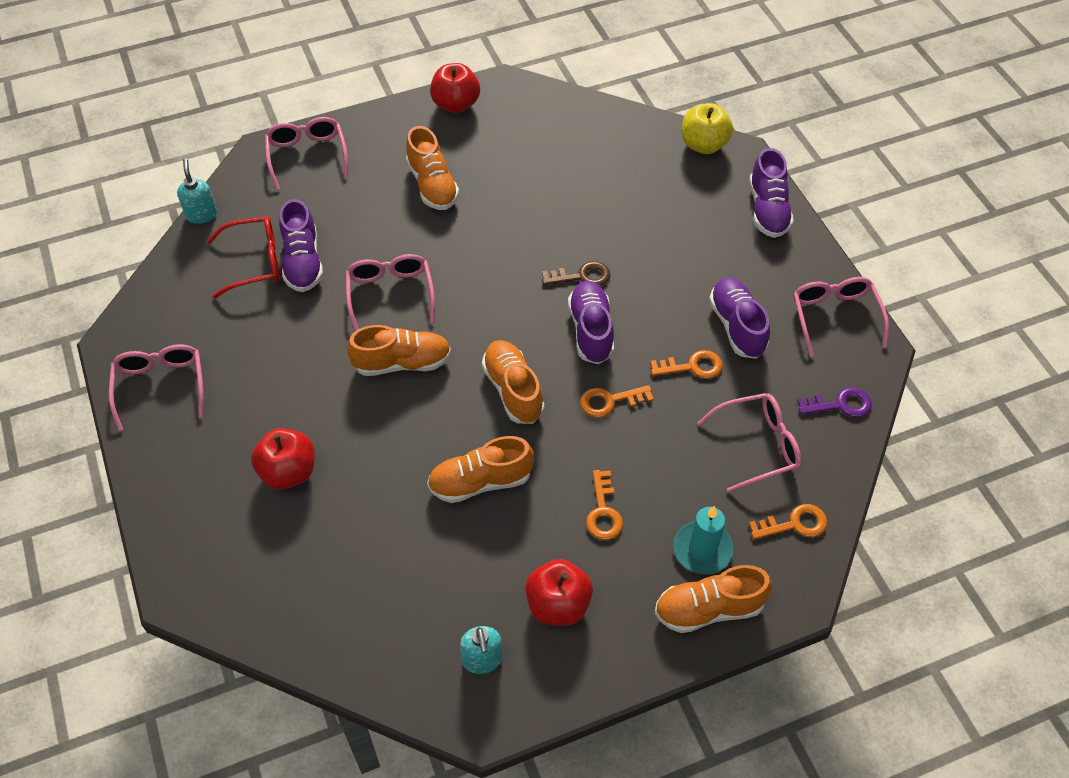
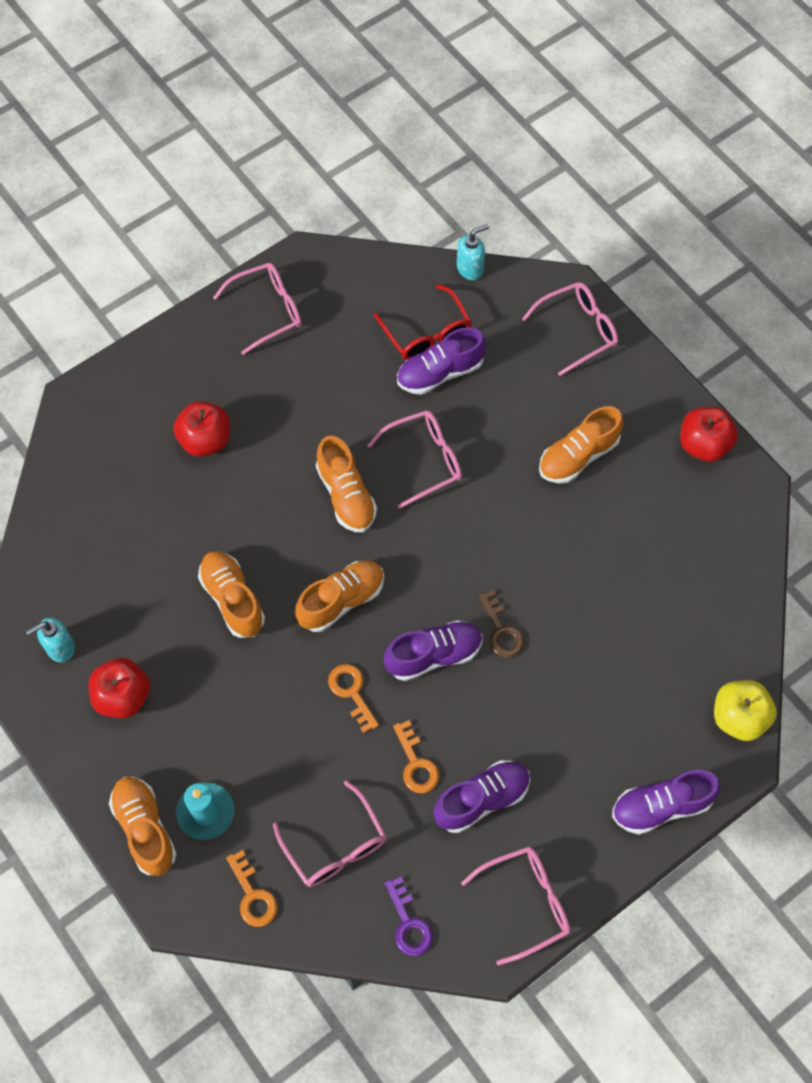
camera: 75 degrees right, 10 degrees up
orange key [586,470,623,540] -> none

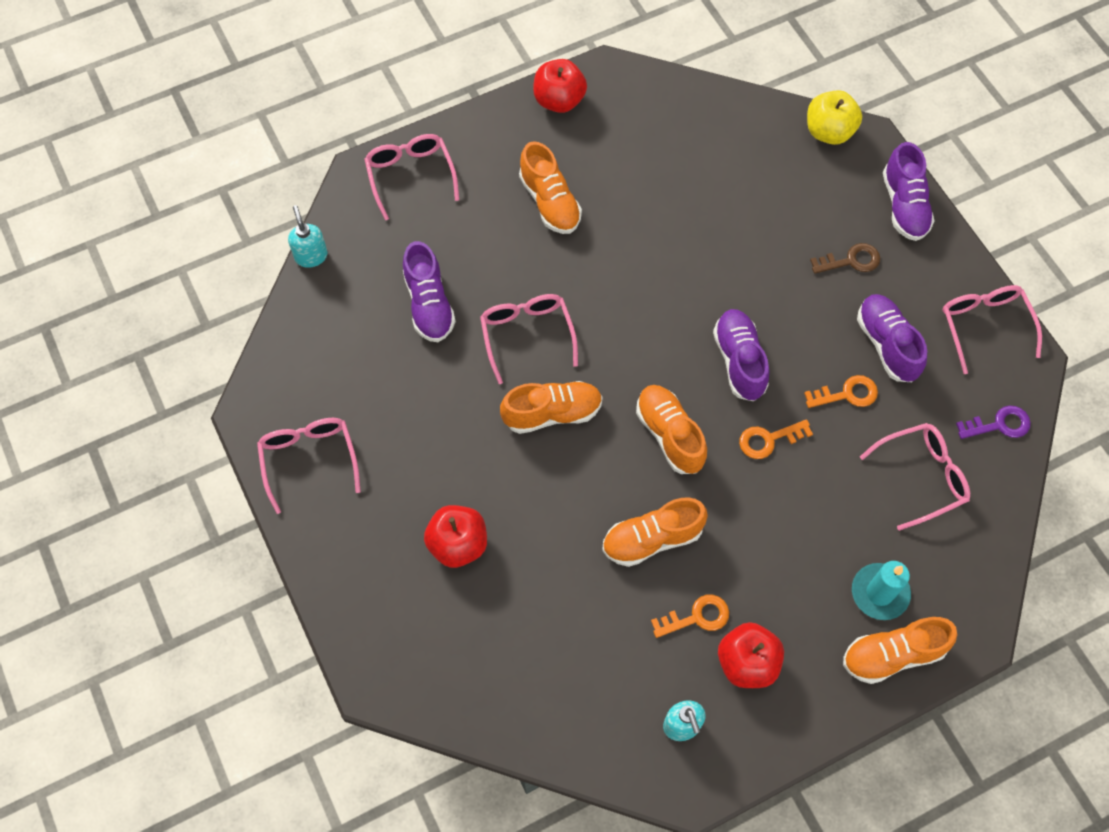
camera: 80 degrees left, 0 degrees up
orange key [226,850,278,927] -> orange key moved to [651,594,729,638]
red glasses [374,284,472,360] -> none
brown key [478,590,525,658] -> brown key moved to [810,243,881,274]

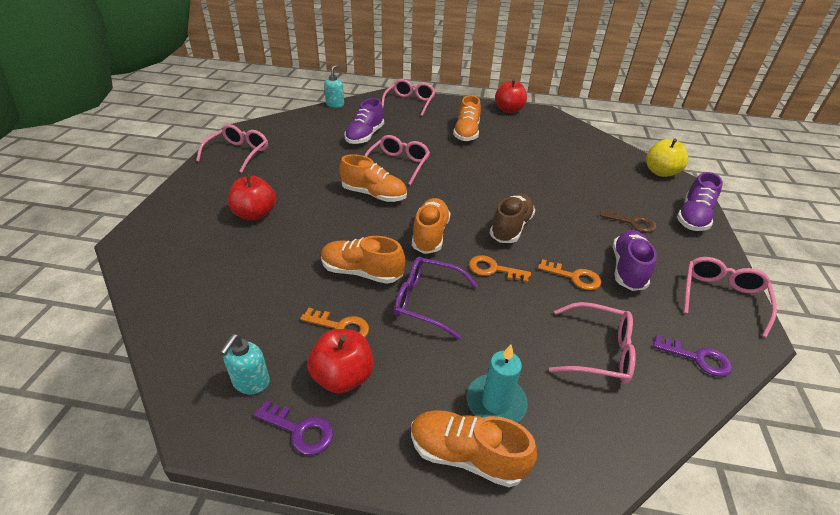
camera: 35 degrees right, 25 degrees down
purple shoe [713,309,769,401] -> brown shoe [490,193,535,243]
none -> purple key [254,400,333,455]
none -> purple glasses [394,256,478,339]

